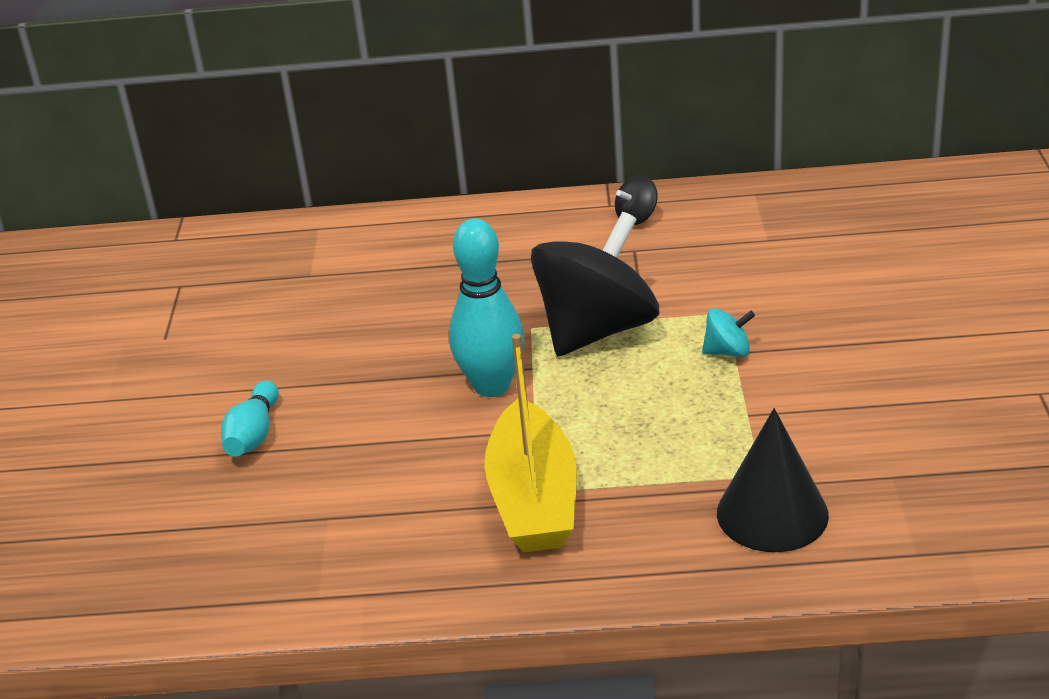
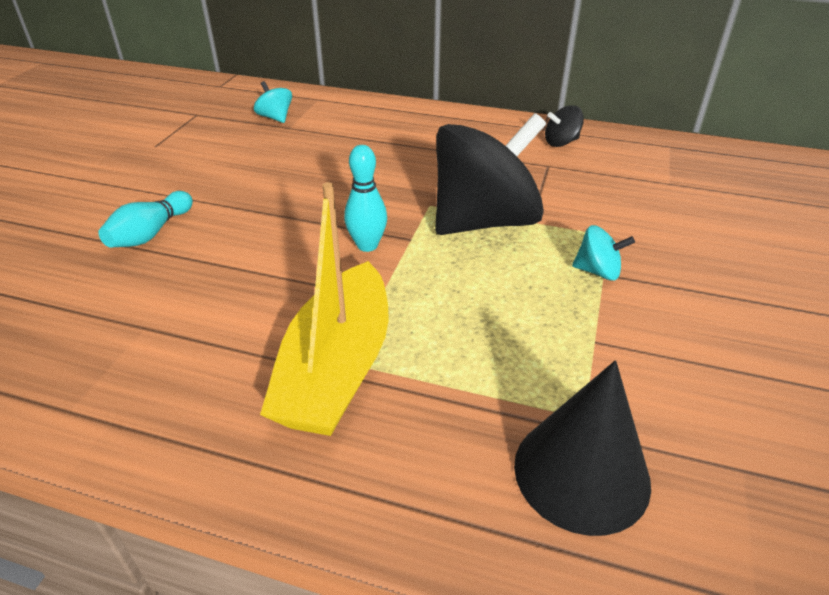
camera: 15 degrees right, 5 degrees up
turquoise bowling pin [449,219,524,397] -> turquoise bowling pin [344,145,387,252], size x0.61
none -> turquoise spinning top [254,81,292,123]

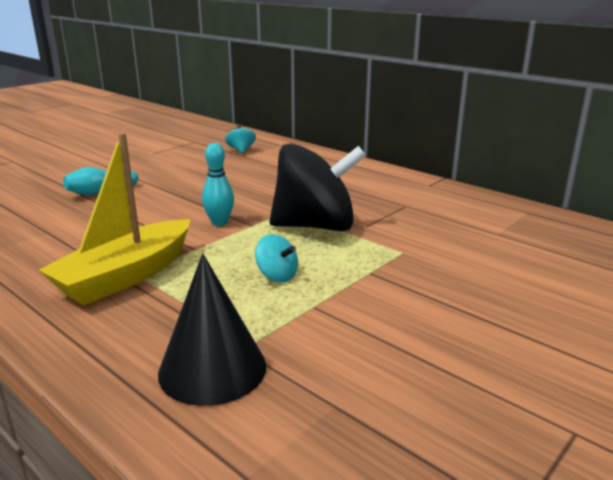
camera: 25 degrees right, 15 degrees down
black spinning top [545,105,584,147] -> none
turquoise spinning top [572,225,635,280] -> turquoise spinning top moved to [255,234,298,282]

